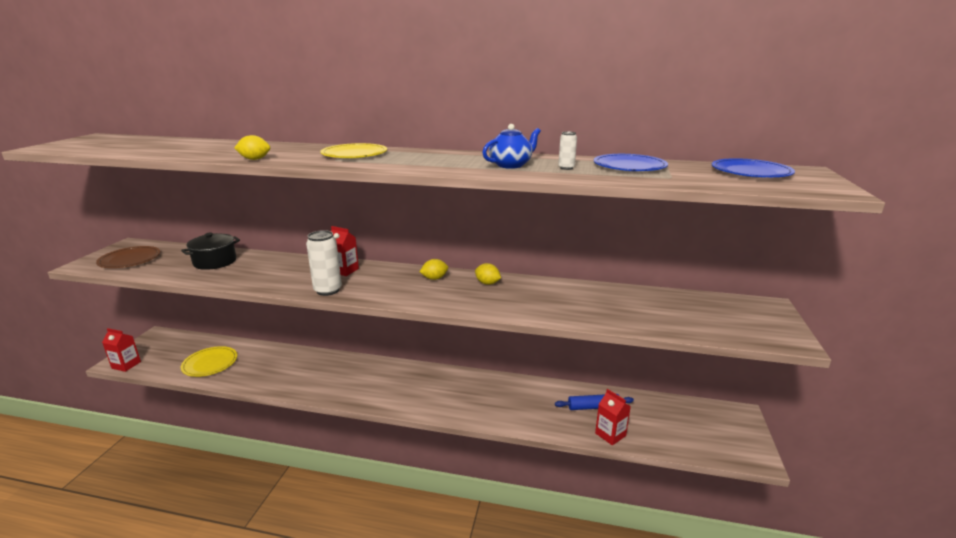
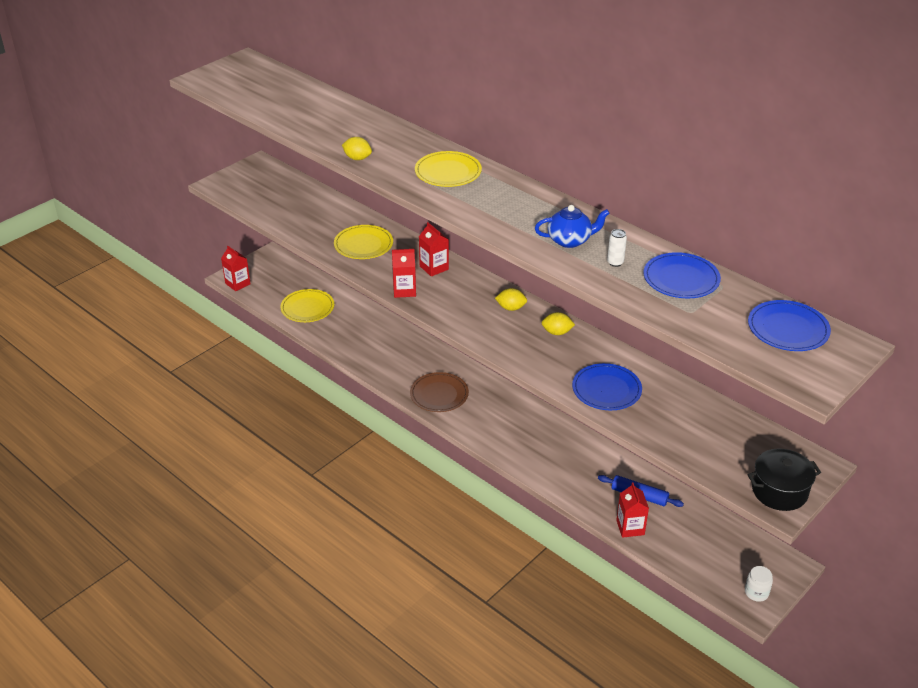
camera: 30 degrees right, 15 degrees up
brown plate [96,246,160,268] -> brown plate moved to [410,372,469,412]
black pot [181,233,240,270] -> black pot moved to [747,449,821,511]
white can [306,230,342,296] -> red carton [392,249,416,298]
yellow lemon [475,263,501,285] -> yellow lemon turned 60 degrees counterclockwise [542,312,575,335]
none -> yellow plate [334,225,393,259]
none -> blue plate [572,363,642,410]
none -> white jar [745,566,773,602]

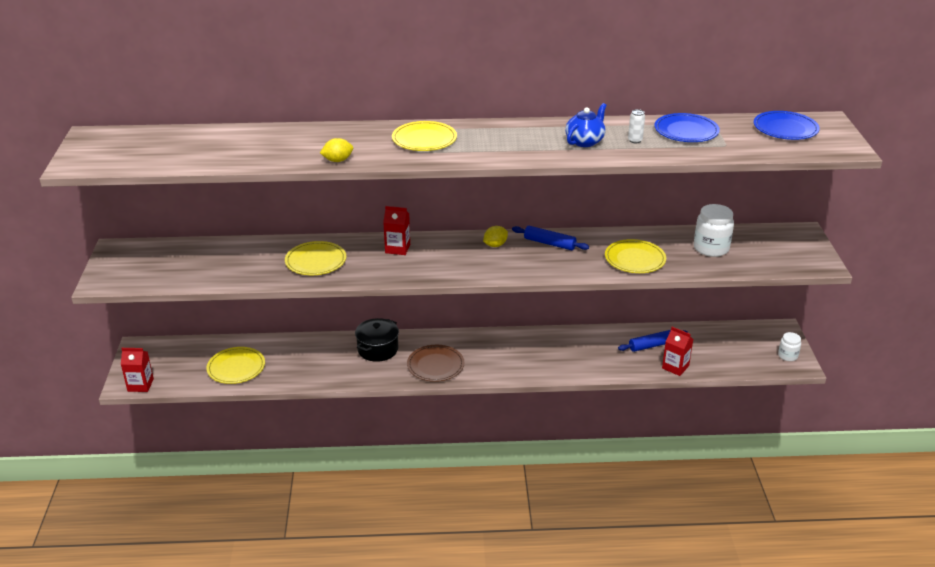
camera: 45 degrees left, 5 degrees down
red carton [392,249,416,298] -> none
yellow lemon [542,312,575,335] -> blue rolling pin [512,226,589,250]
blue plate [572,363,642,410] -> yellow plate [605,239,666,273]
black pot [747,449,821,511] -> black pot moved to [355,318,399,362]
none -> white jar [694,204,734,257]

